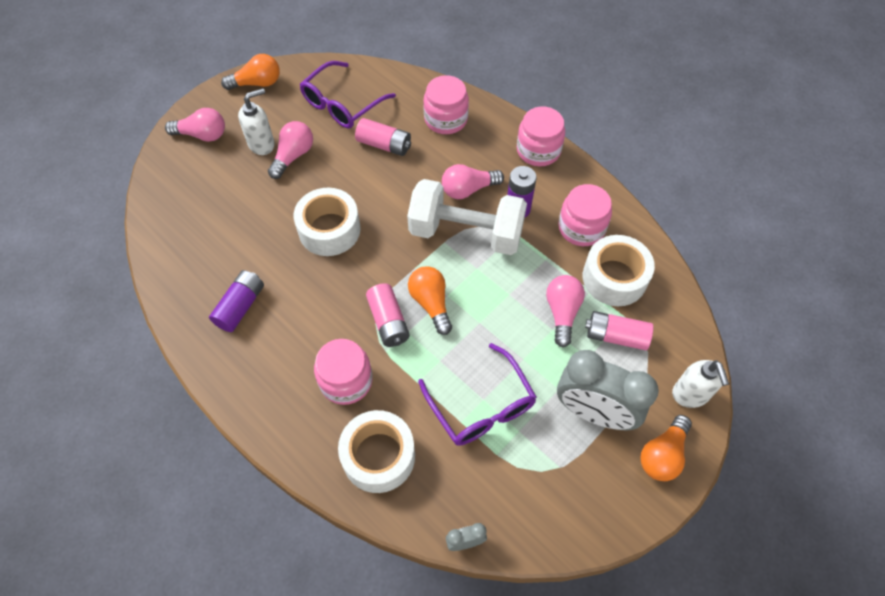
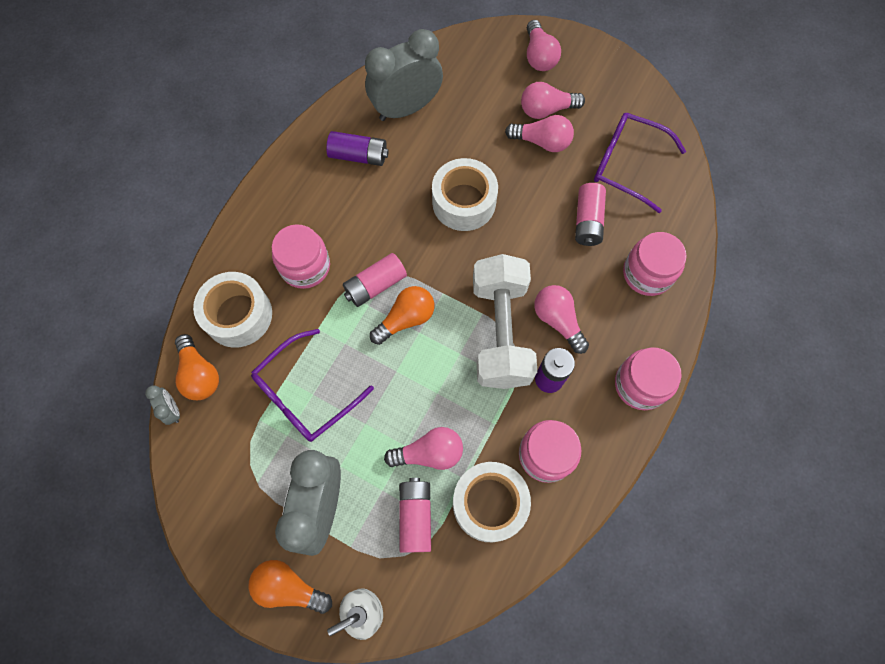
camera: 75 degrees right, 10 degrees up
orange light bulb [221,54,280,90] -> orange light bulb moved to [175,334,219,400]
white soap dispenser [238,88,275,155] -> pink light bulb [521,82,585,119]
none -> grey clock [365,29,443,121]

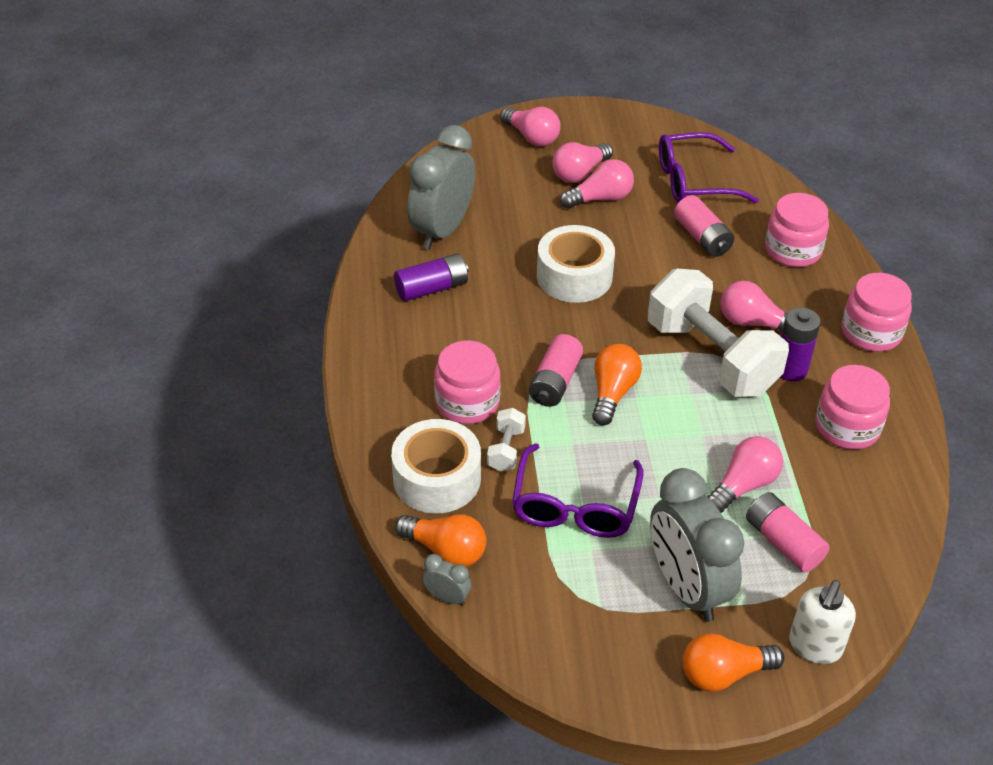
camera: 35 degrees left, 25 degrees down
white tape [453,462,531,542] -> none
none -> white dumbbell [487,408,526,472]

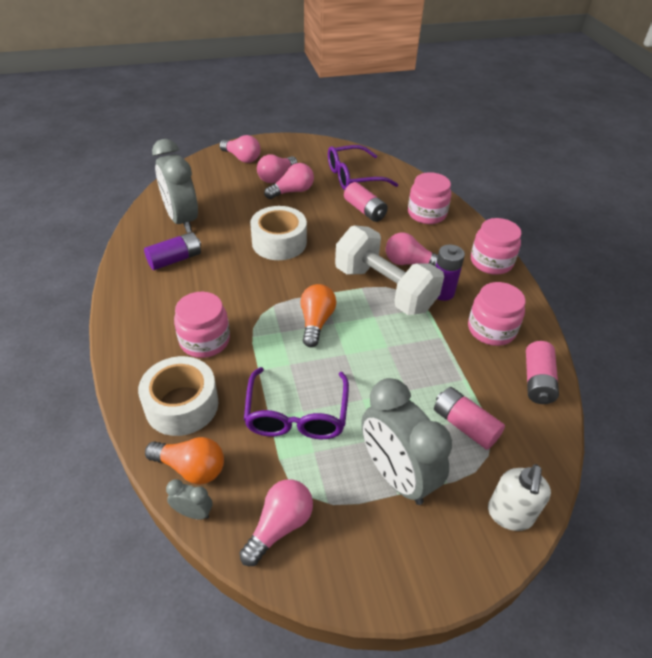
camera: 10 degrees left, 0 degrees up
grey clock [407,125,475,250] -> grey clock turned 45 degrees counterclockwise [152,139,198,233]
white dumbbell [487,408,526,472] -> none
pink battery [529,334,583,407] -> pink battery moved to [526,341,559,404]
orange light bulb [683,633,785,692] -> none
pink light bulb [707,436,783,513] -> pink light bulb moved to [239,480,313,566]

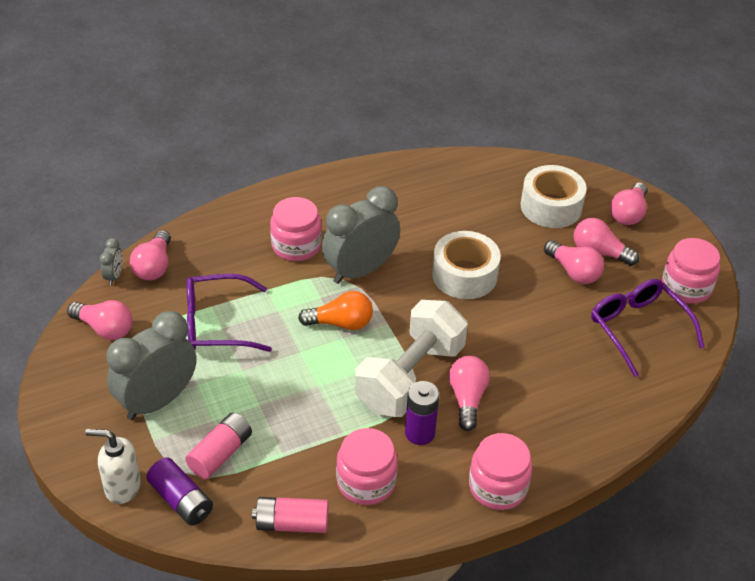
camera: 80 degrees right, 0 degrees up
white tape [138,356,218,436] -> white tape moved to [521,165,587,228]
purple battery [144,232,201,270] -> purple battery moved to [146,458,213,525]
orange light bulb [145,437,224,484] -> pink light bulb [130,230,171,280]
grey clock [152,139,198,233] -> grey clock moved to [322,186,400,284]
pink battery [344,182,388,222] -> none
pink jar [408,172,451,224] -> pink jar moved to [662,238,720,304]

